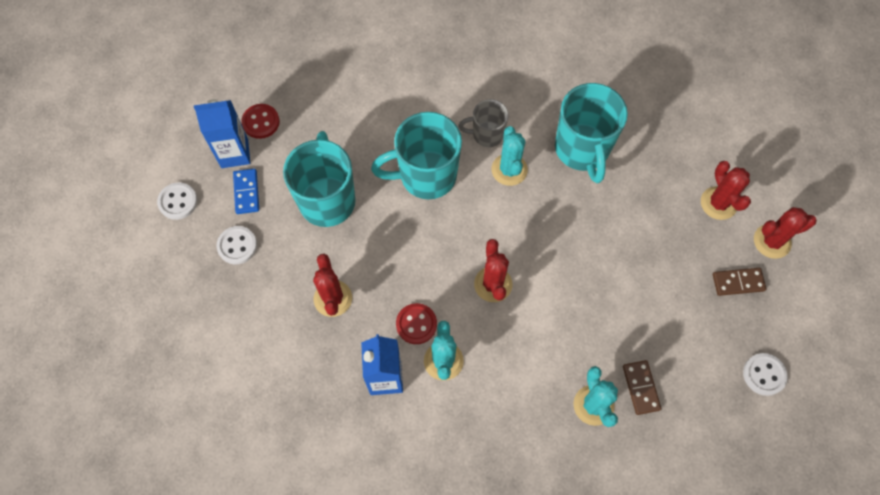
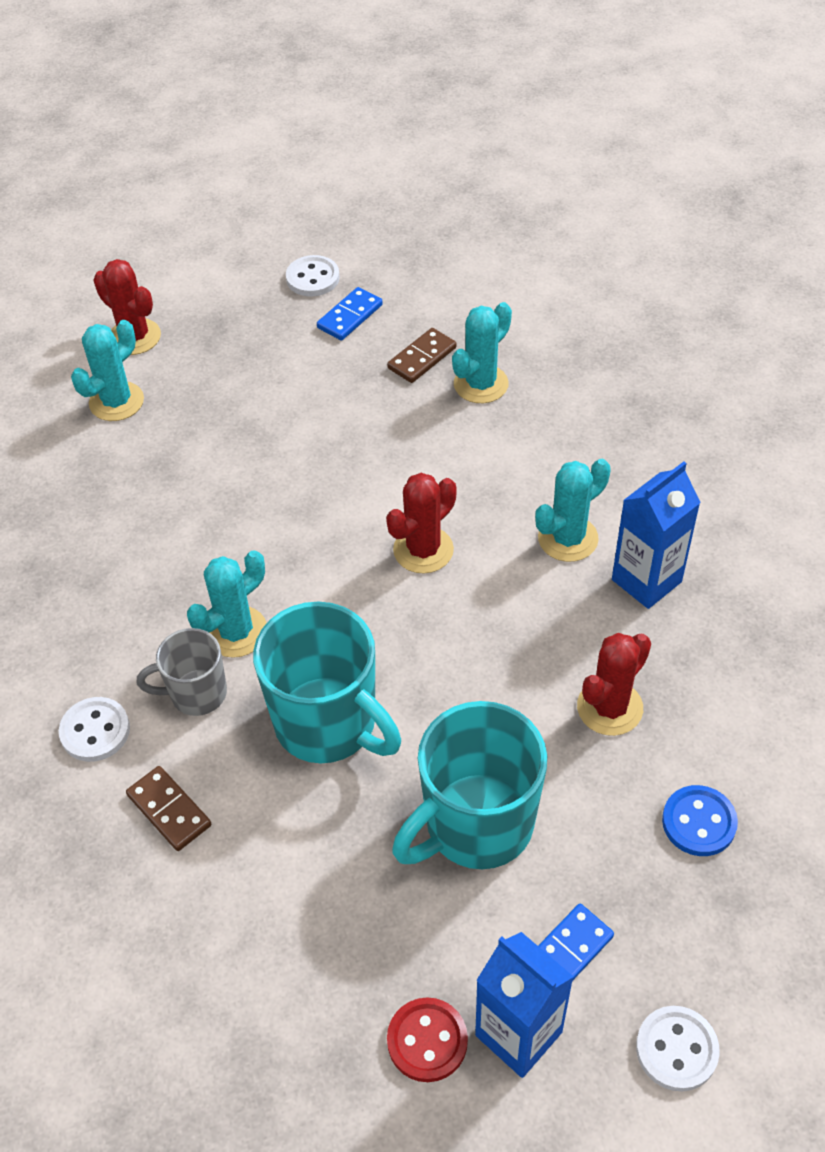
camera: 125 degrees left, 15 degrees down
white button [216,226,257,264] -> white button moved to [59,697,130,762]
red button [396,303,437,344] -> none
grey mug [458,99,509,147] -> grey mug turned 120 degrees clockwise [137,628,227,716]
turquoise mug [555,83,628,183] -> none
red cactus [701,161,751,220] -> turquoise cactus [71,320,144,421]
brown domino [713,268,766,296] -> brown domino moved to [126,766,211,851]
none -> blue domino [317,287,383,341]
none -> blue button [662,785,738,856]

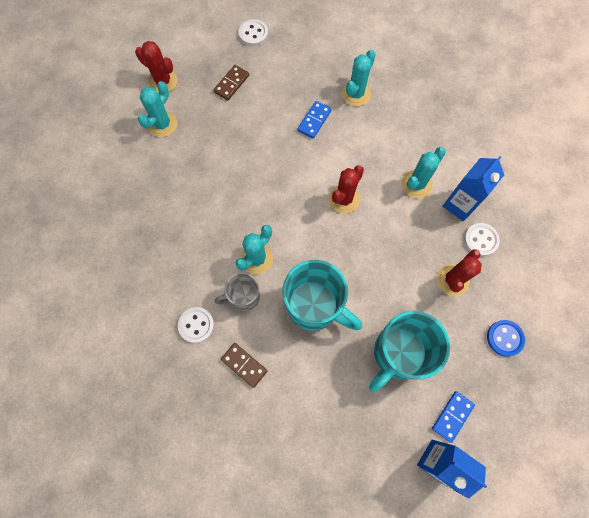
camera: 10 degrees left, 20 degrees up
blue domino [317,287,383,341] -> blue domino moved to [298,101,332,138]
brown domino [387,328,457,383] -> brown domino moved to [213,65,249,100]
red button [387,997,468,1082] -> none
white button [636,1006,720,1091] -> white button moved to [464,223,500,256]

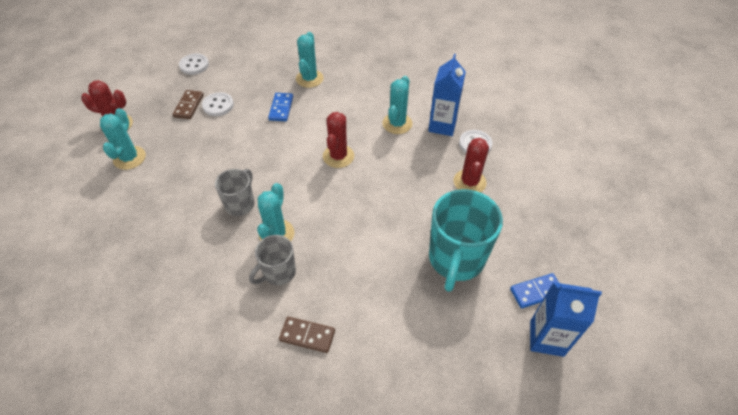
camera: 25 degrees left, 20 degrees down
white button [178,307,214,343] -> white button moved to [202,92,234,116]
turquoise mug [283,260,362,331] -> none
blue domino [432,391,475,443] -> blue domino turned 60 degrees clockwise [510,273,559,309]
blue button [487,320,525,357] -> none
none -> grey mug [215,169,254,216]

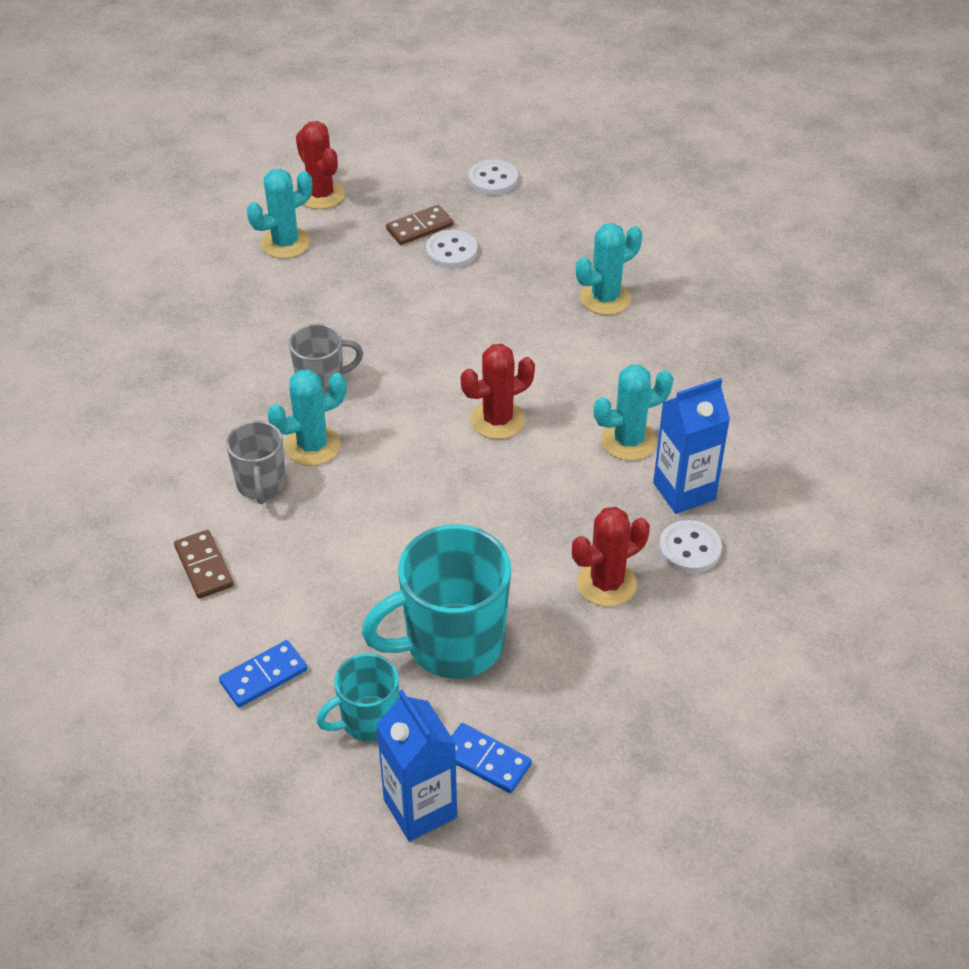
camera: 50 degrees right, 5 degrees down
grey mug [249,235,296,285] -> grey mug turned 105 degrees counterclockwise [226,421,286,504]
blue domino [268,93,293,121] -> blue domino moved to [219,640,307,707]
none -> turquoise mug [317,653,399,742]

